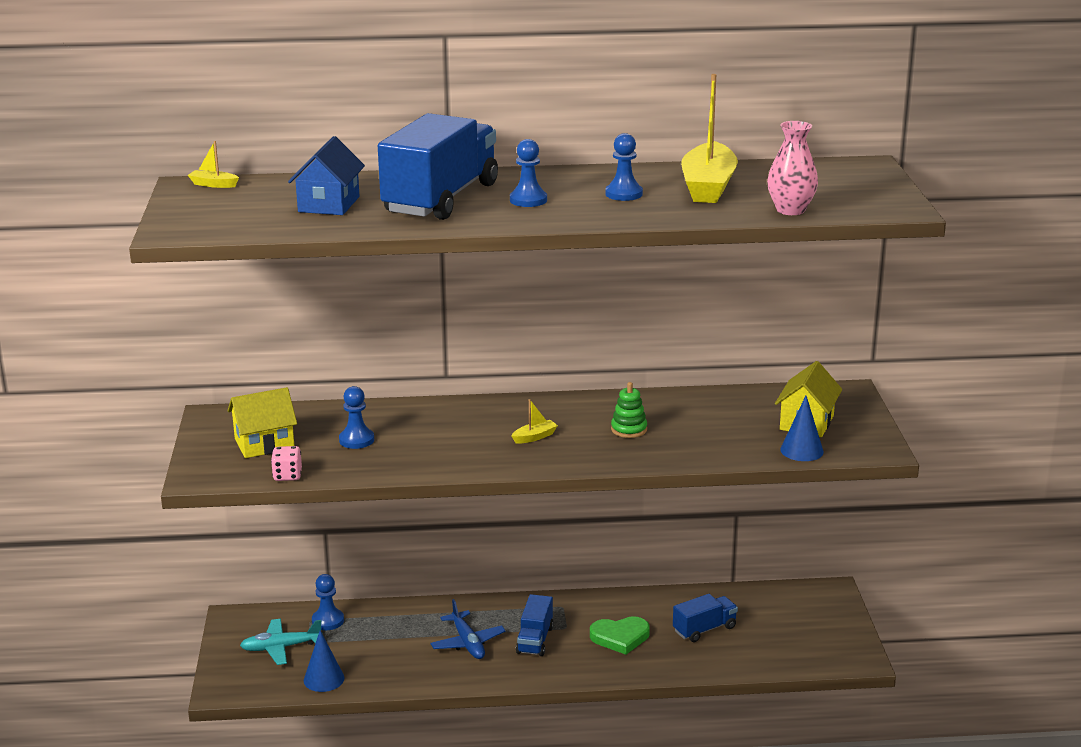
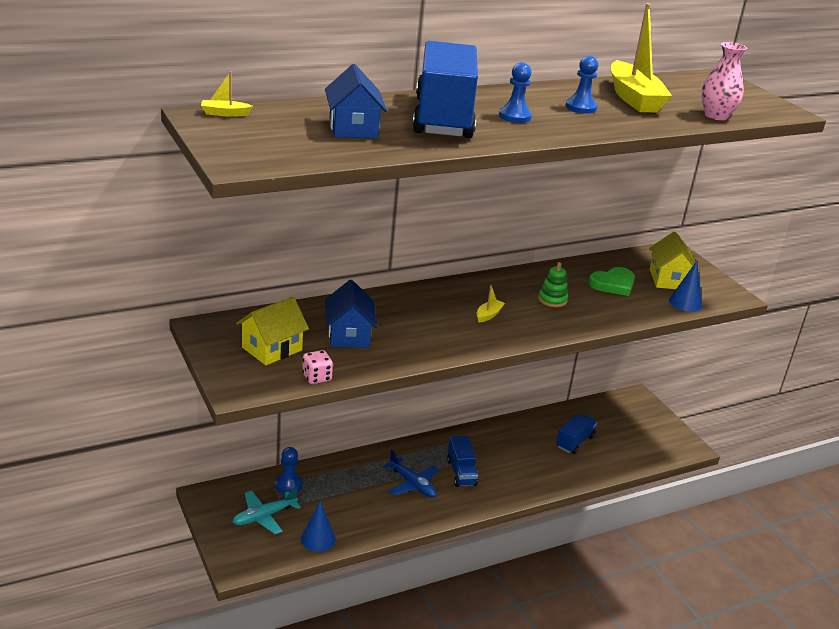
camera: 25 degrees left, 5 degrees up
blue pawn [339,386,374,449] -> blue house [325,280,377,348]
green heart [590,616,650,655] -> green heart moved to [589,267,635,296]

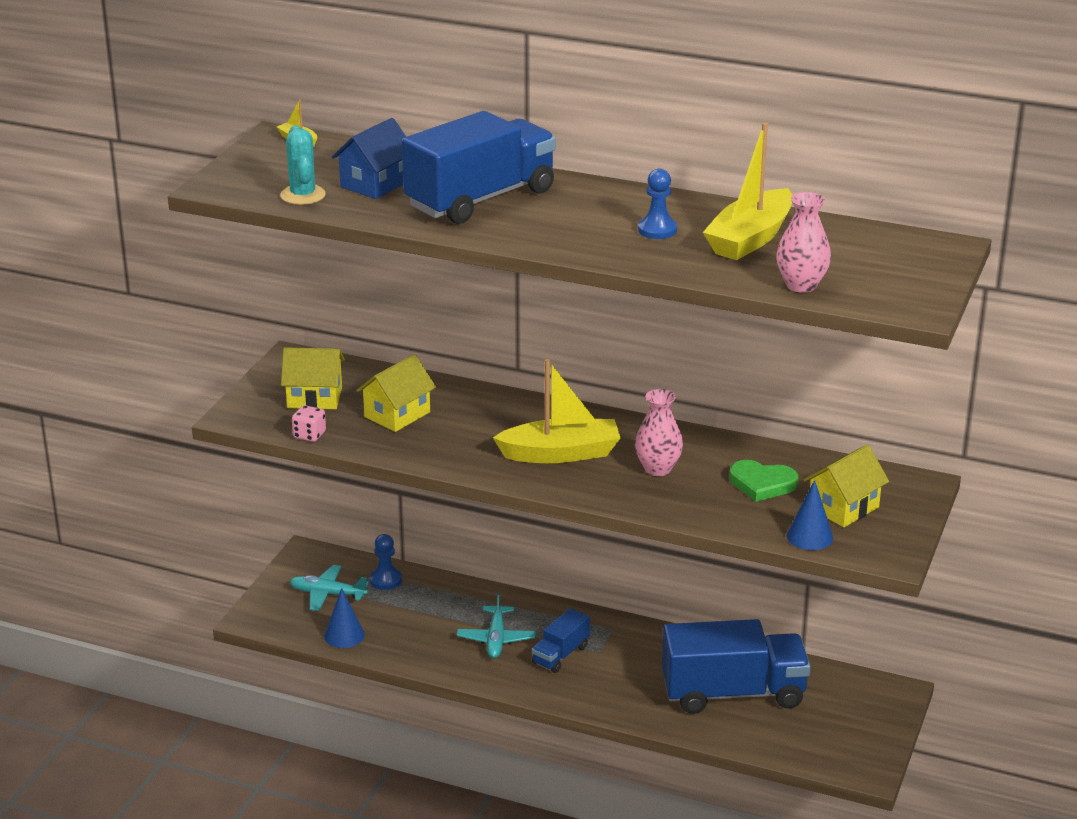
camera: 50 degrees right, 0 degrees up
blue house [325,280,377,348] -> yellow house [356,354,436,432]
blue plane [383,450,439,498] -> turquoise plane [457,592,536,658]
yellow boat [476,285,505,322] -> yellow boat [493,359,621,463], size x2.39
blue pawn [499,62,532,123] -> none
green stacking toy [538,262,568,307] -> pink vase [635,389,683,476]
blue truck [556,414,597,454] -> blue truck [662,619,811,714], size x2.06
none -> turquoise cactus [280,125,326,205]

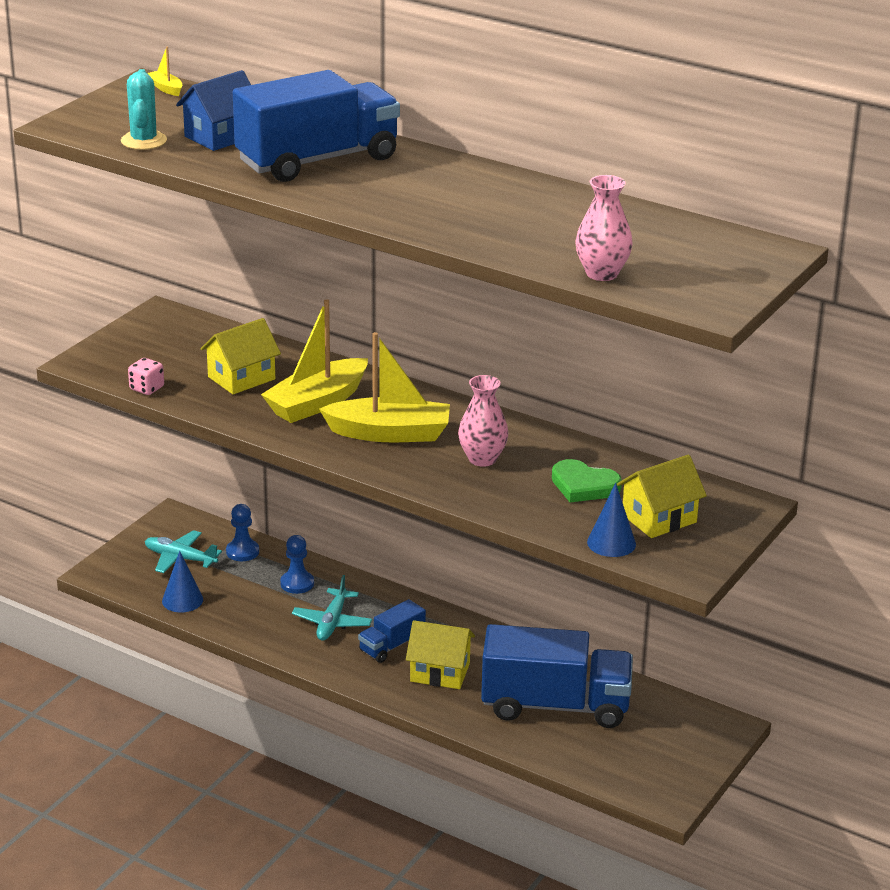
camera: 10 degrees right, 0 degrees up
yellow house [281,347,345,409] -> yellow house moved to [406,620,475,689]
blue pawn [638,168,677,239] -> blue pawn moved to [280,535,314,594]
yellow boat [703,122,792,260] -> yellow boat moved to [261,299,368,423]

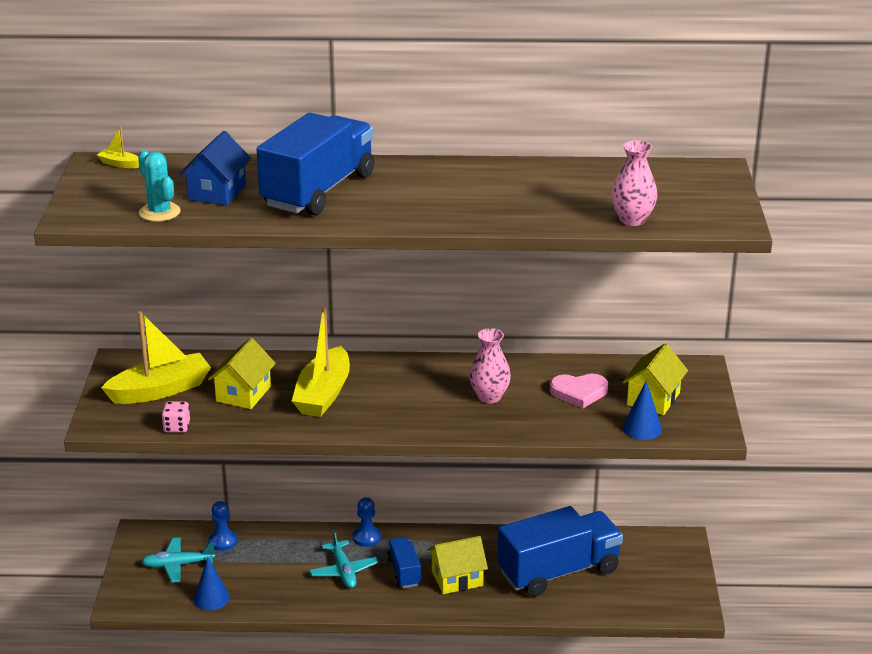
camera: 30 degrees left, 0 degrees up
blue pawn [280,535,314,594] -> blue pawn moved to [353,497,381,547]
yellow boat [319,332,450,442] -> yellow boat moved to [101,311,211,404]
blue truck [358,599,426,663] -> blue truck turned 150 degrees clockwise [387,537,422,588]
green heart [552,459,622,502] -> pink heart [550,374,608,408]

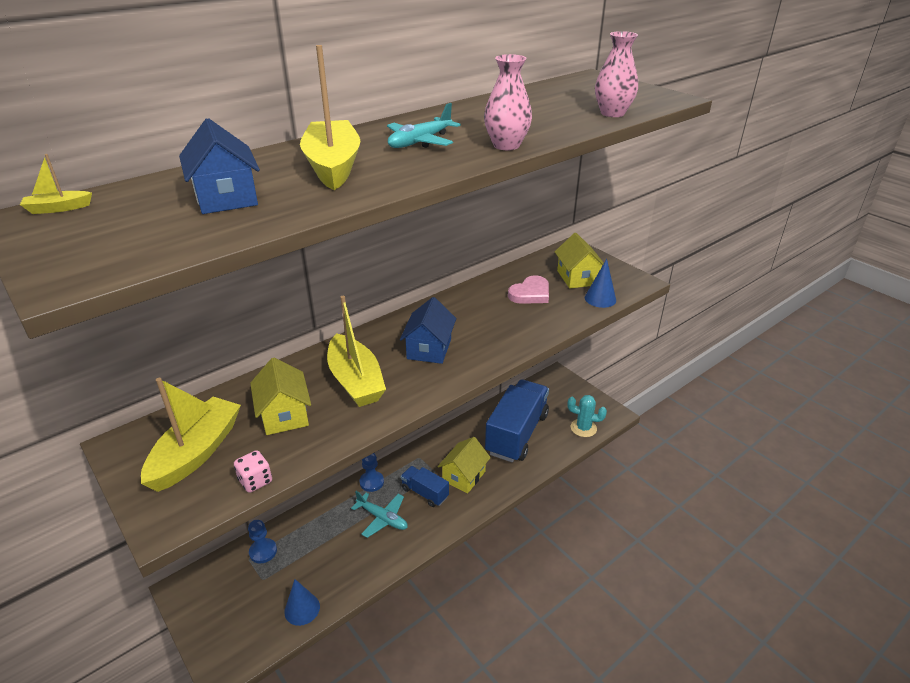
camera: 40 degrees left, 5 degrees up
turquoise cactus [138,150,181,222] -> turquoise cactus moved to [567,395,607,437]
turquoise plane [141,538,215,583] -> turquoise plane moved to [387,103,461,148]
blue truck [256,113,374,215] -> yellow boat [300,45,360,190]
pink vase [469,328,511,403] -> pink vase moved to [484,54,532,150]
none -> blue house [400,297,456,364]

